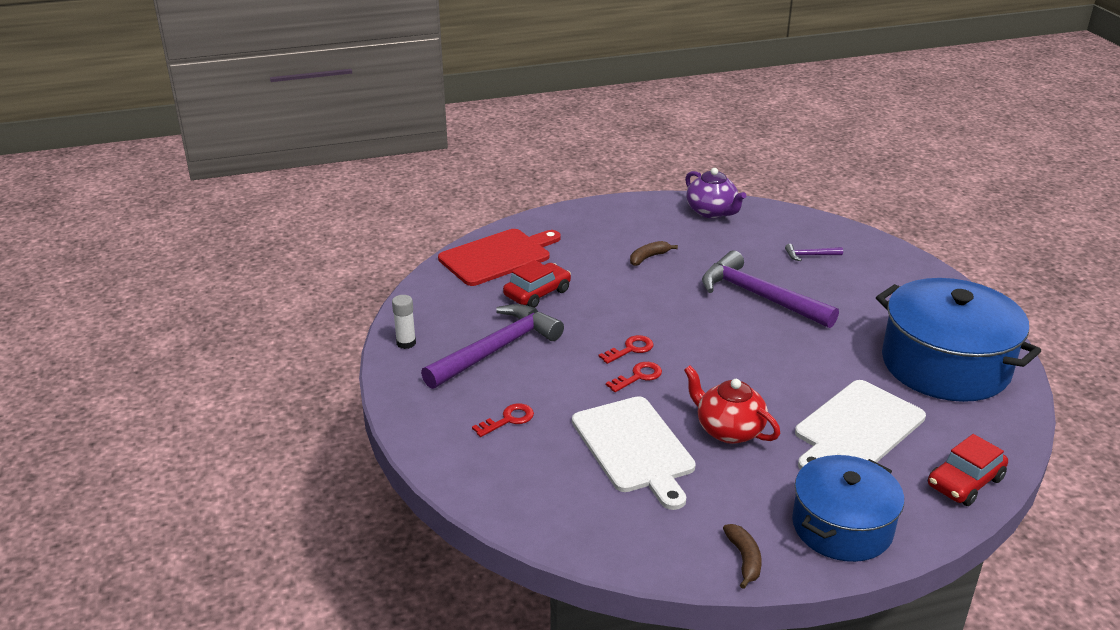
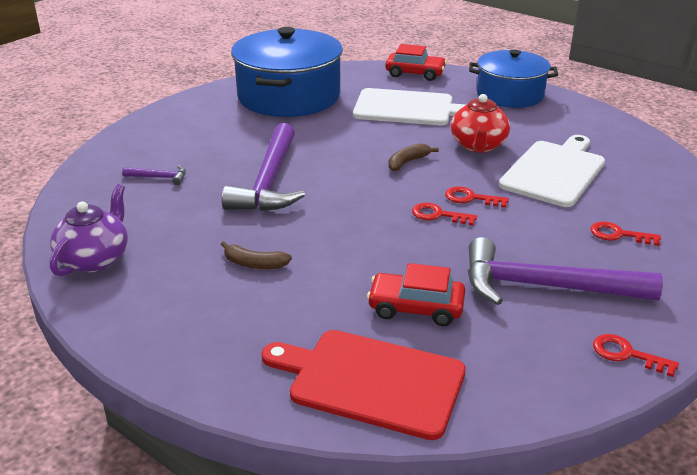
camera: 125 degrees left, 0 degrees up
white glue stick [392,295,416,349] -> red key [593,334,679,377]
brown banana [723,524,762,589] -> brown banana moved to [388,143,439,171]
purple hammer [785,244,843,261] -> purple hammer turned 45 degrees counterclockwise [122,165,186,185]

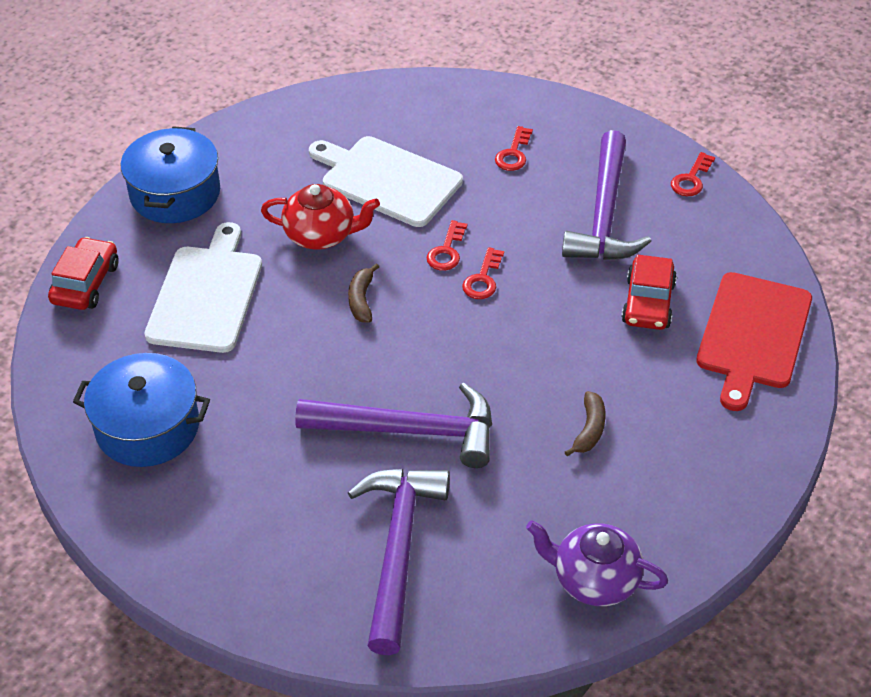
camera: 90 degrees left, 15 degrees up
purple hammer [122,165,186,185] -> purple hammer [348,469,450,655], size x2.42
blue pot [231,27,343,117] -> blue pot [73,353,210,467], size x0.66
brown banana [388,143,439,171] -> brown banana turned 45 degrees clockwise [348,264,379,323]

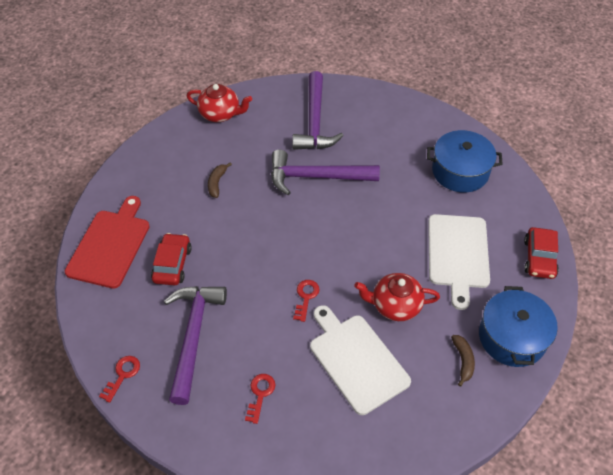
camera: 175 degrees right, 5 degrees up
white cutting board [309,136,463,227] -> white cutting board turned 150 degrees counterclockwise [310,305,411,415]
brown banana [348,264,379,323] -> brown banana moved to [451,335,475,387]
red key [462,247,504,299] -> none
purple teapot [526,520,668,606] -> red teapot [187,84,252,122]

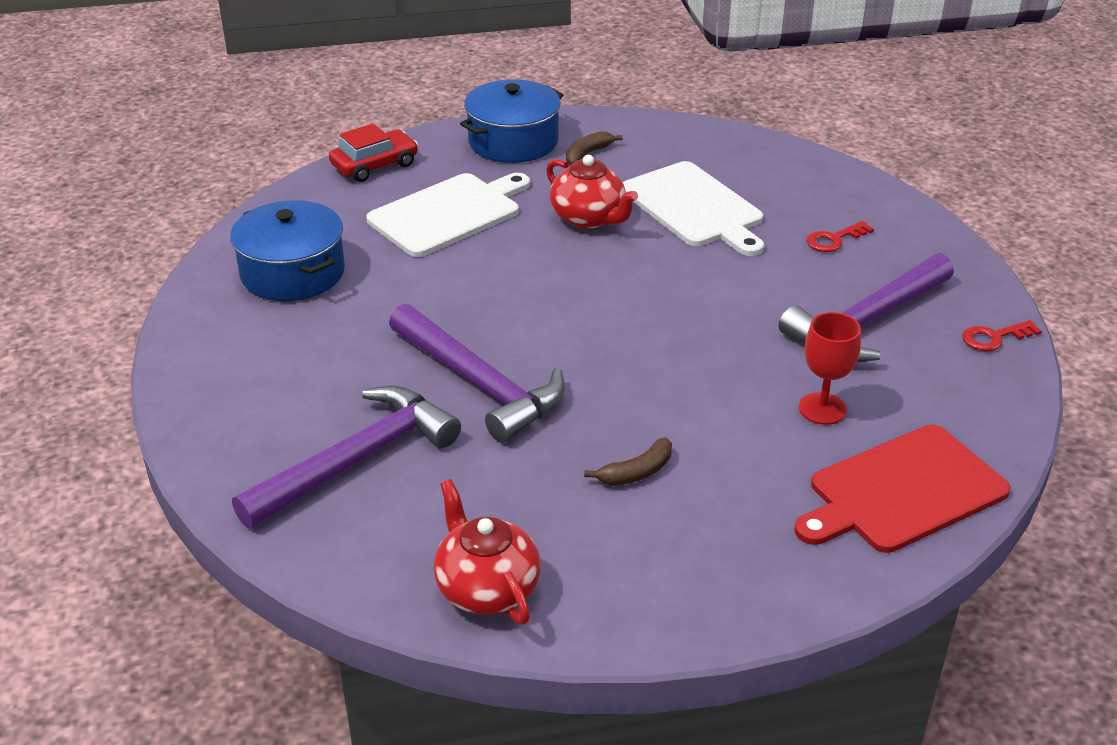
camera: 135 degrees left, 15 degrees down
red car [151,233,192,286] -> red goblet [799,312,861,425]
red key [293,280,320,322] -> none
white cutting board [310,305,411,415] -> white cutting board turned 45 degrees counterclockwise [623,161,764,256]

